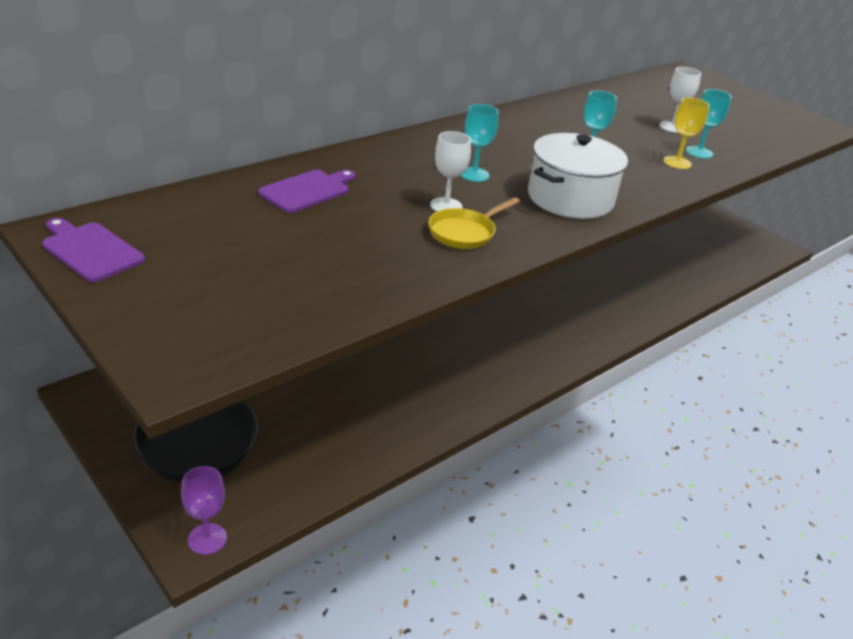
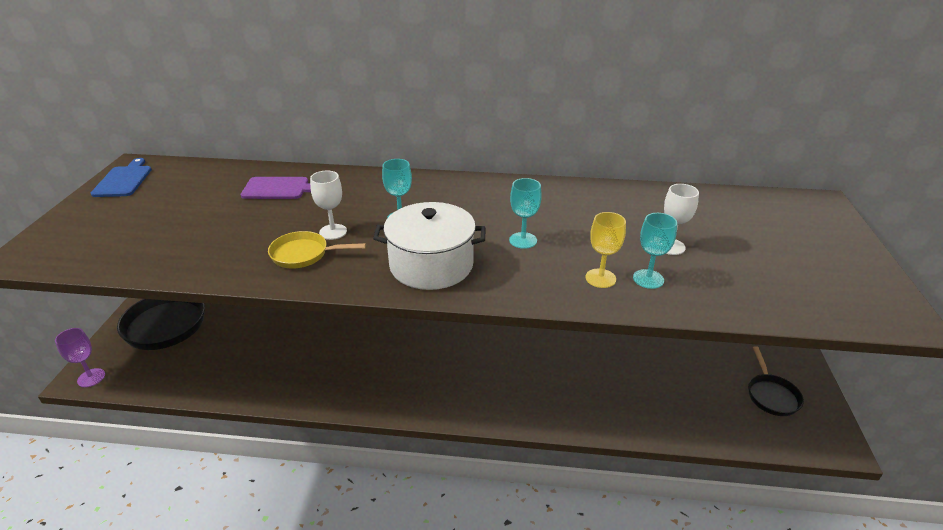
camera: 50 degrees right, 0 degrees up
purple cutting board [42,218,145,282] -> blue cutting board [91,158,152,197]
none -> black pan [748,346,804,416]

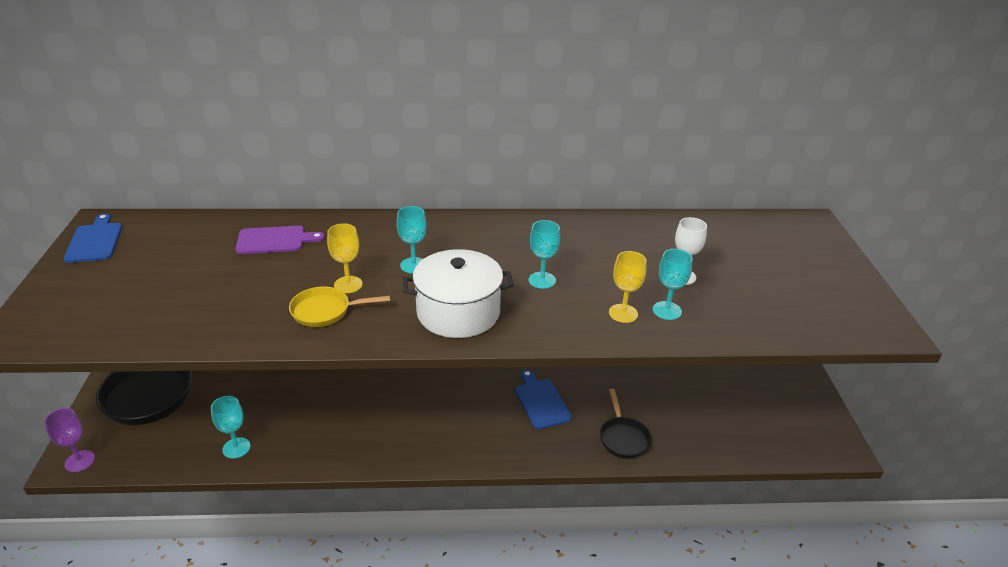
camera: 10 degrees left, 0 degrees up
white goblet [310,171,347,240] -> yellow goblet [327,223,363,293]
black pan [748,346,804,416] -> black pan moved to [600,389,652,459]
none -> turquoise goblet [211,396,250,459]
none -> blue cutting board [515,369,572,429]

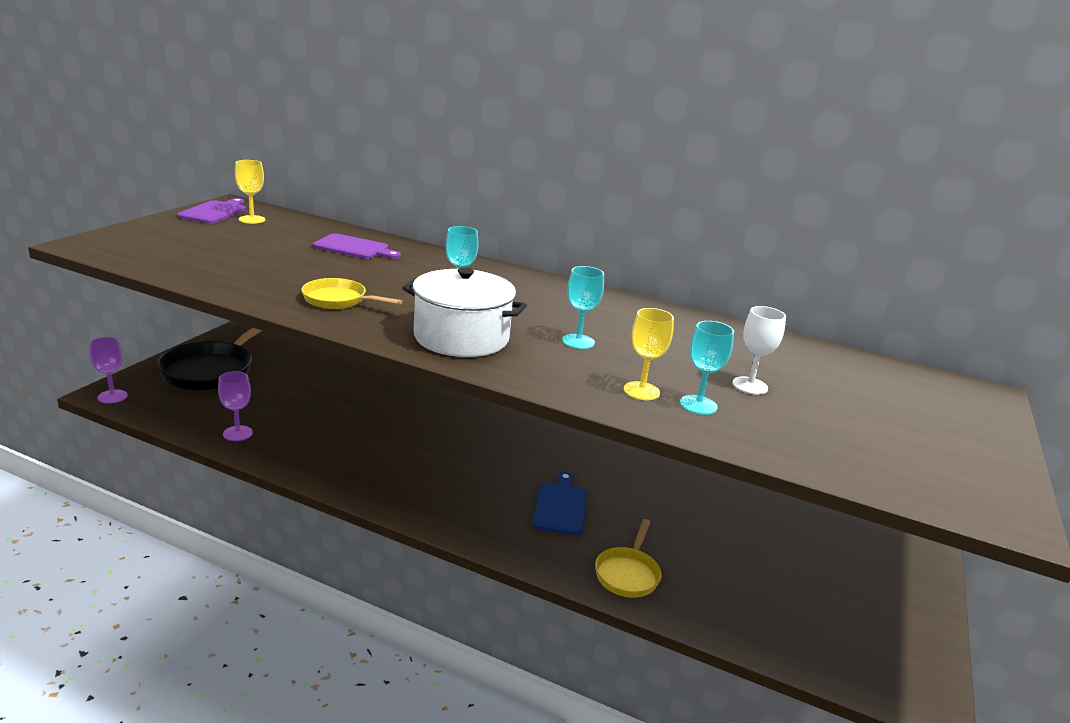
camera: 25 degrees right, 10 degrees down
blue cutting board [63,213,122,263] -> purple cutting board [177,198,246,224]
turquoise goblet [211,396,250,459] -> purple goblet [218,371,253,441]
yellow goblet [327,223,363,293] -> yellow goblet moved to [235,160,265,224]
black pan [600,389,652,459] -> yellow pan [595,519,661,598]

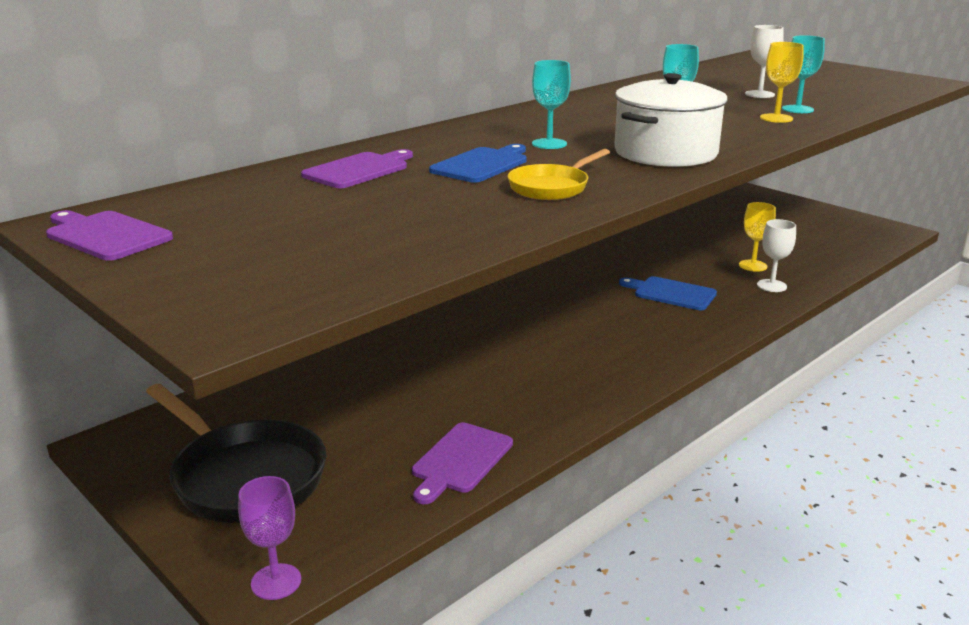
camera: 65 degrees left, 0 degrees up
purple goblet [218,371,253,441] -> purple cutting board [412,422,513,504]
yellow goblet [235,160,265,224] -> yellow goblet moved to [739,202,776,272]
yellow pan [595,519,661,598] -> white goblet [757,219,796,292]
none -> blue cutting board [429,144,527,183]

